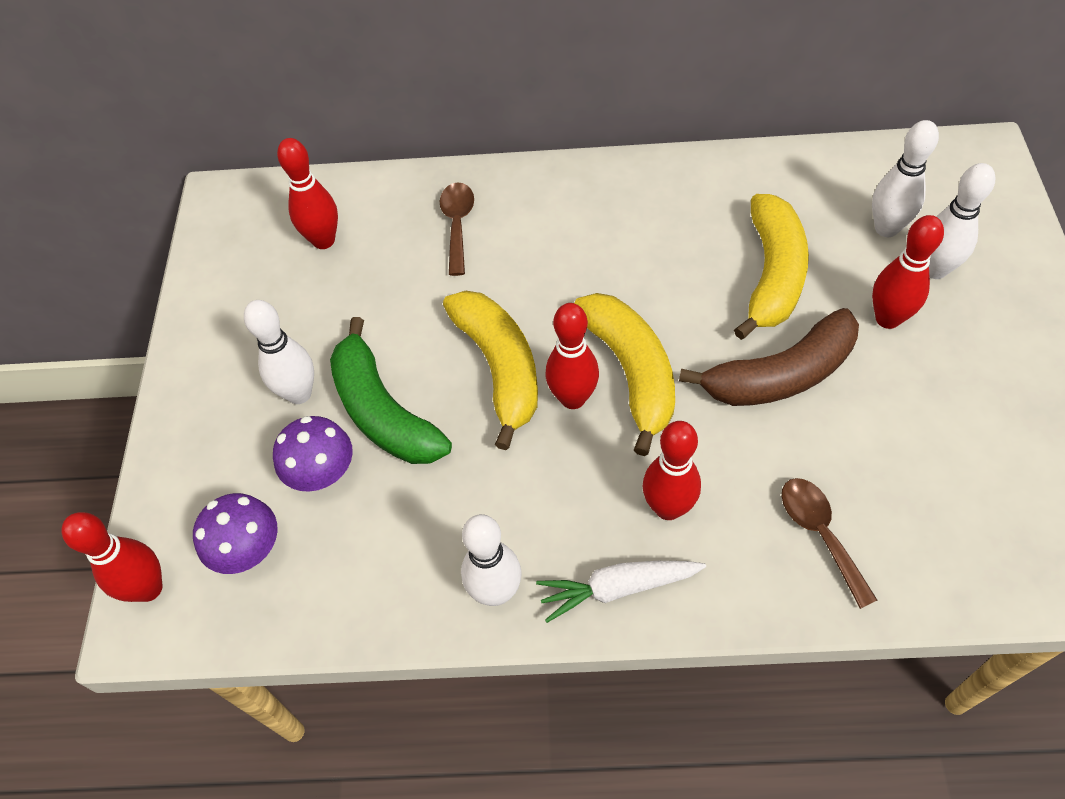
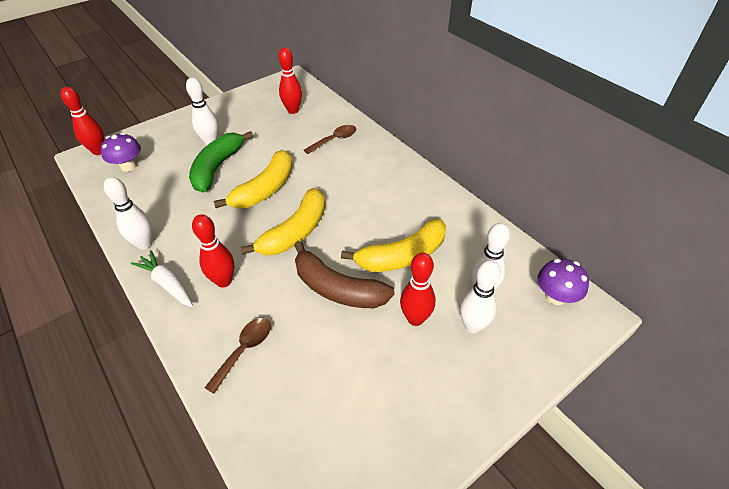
camera: 50 degrees right, 10 degrees down
purple mushroom [273,416,353,492] -> purple mushroom moved to [537,259,589,305]
red bowling pin [546,303,599,409] -> none

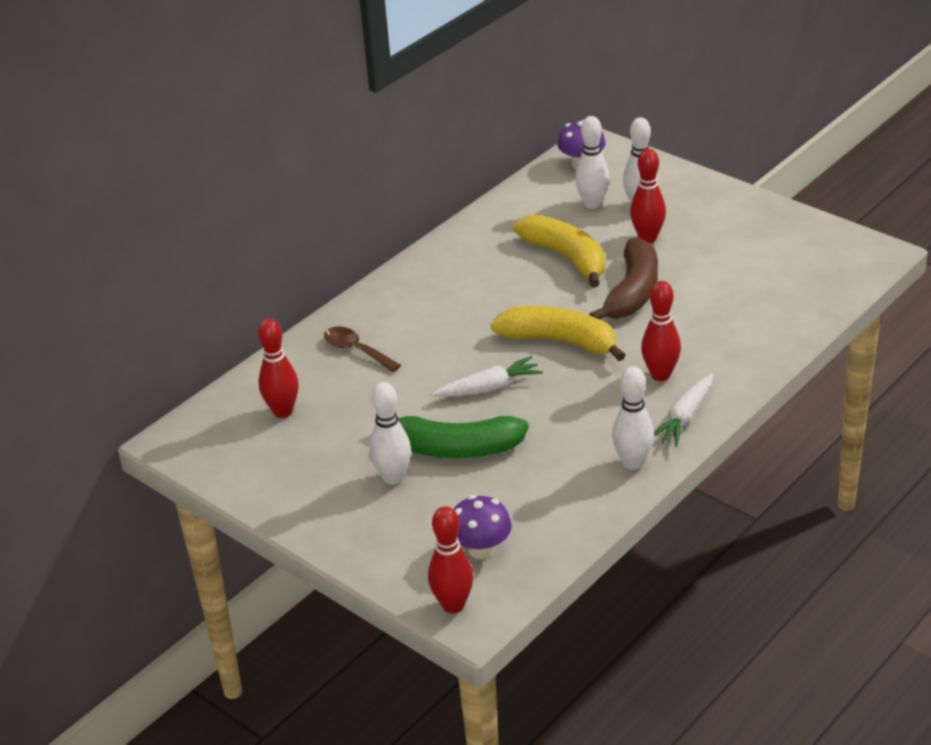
camera: 100 degrees left, 10 degrees down
brown spoon [205,318,271,394] -> none
yellow banana [214,150,293,208] -> white carrot [431,356,543,397]

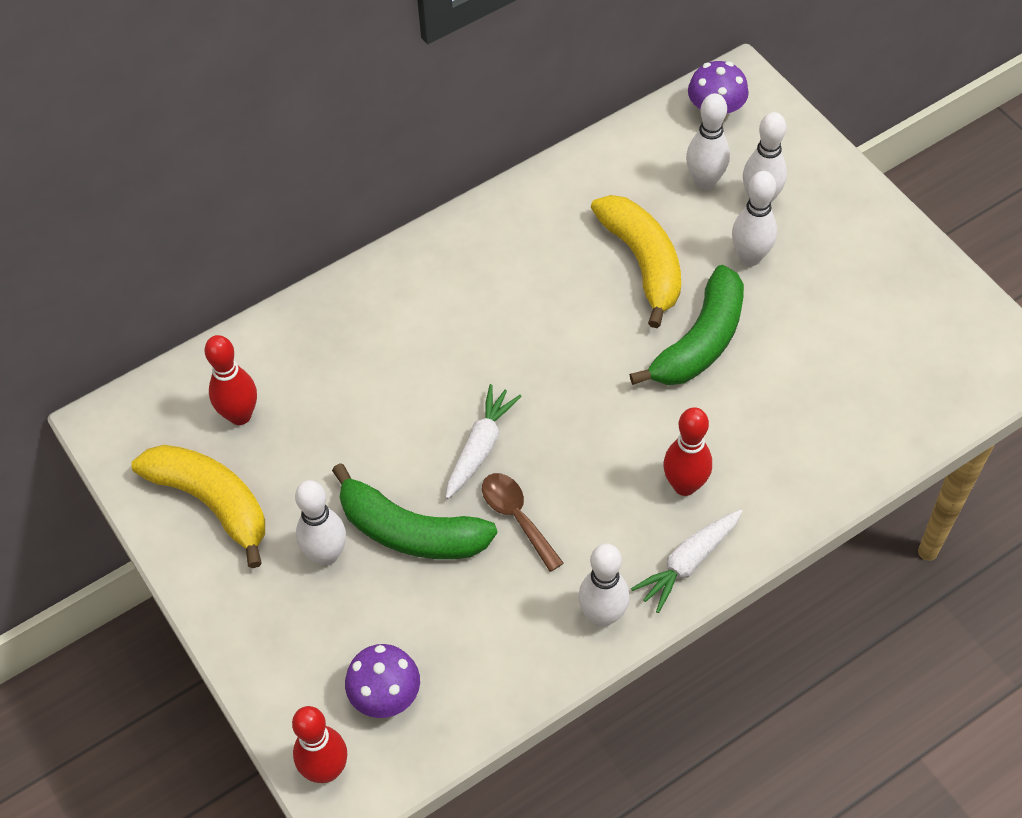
camera: 15 degrees right, 20 degrees up
brown spoon [324,327,401,372] -> brown spoon moved to [482,473,564,572]
white carrot [431,356,543,397] -> white carrot turned 60 degrees counterclockwise [446,384,522,499]
yellow banana [491,306,626,361] -> yellow banana moved to [132,445,265,568]
brown banana [589,237,658,319] -> green banana [629,265,744,385]
red bowling pin [630,149,666,243] -> white bowling pin [732,171,777,266]

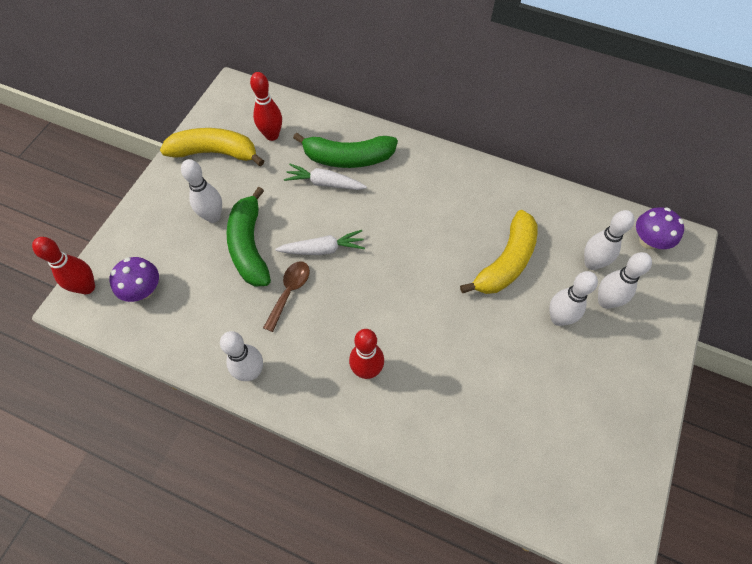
camera: 55 degrees right, 5 degrees up
yellow banana [132,445,265,568] -> yellow banana turned 90 degrees counterclockwise [160,128,264,166]
green banana [629,265,744,385] -> green banana moved to [293,133,398,168]
white carrot [631,509,743,613] -> white carrot moved to [284,164,367,190]

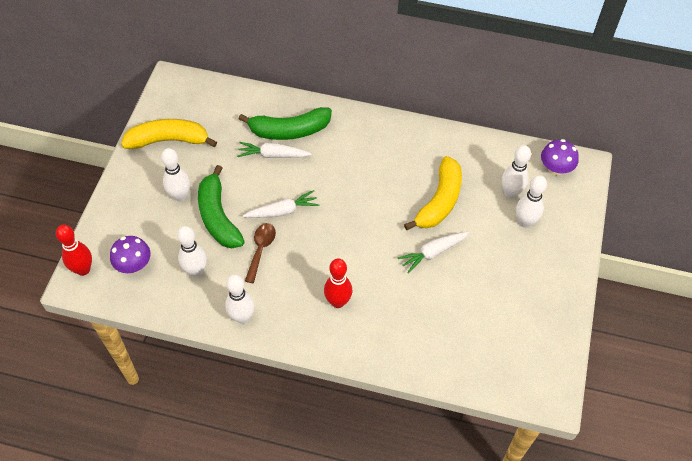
camera: 10 degrees left, 5 degrees down
red bowling pin [250,72,282,141] -> none
white bowling pin [549,271,598,326] -> white bowling pin moved to [177,226,207,277]
none -> white carrot [398,232,469,274]

